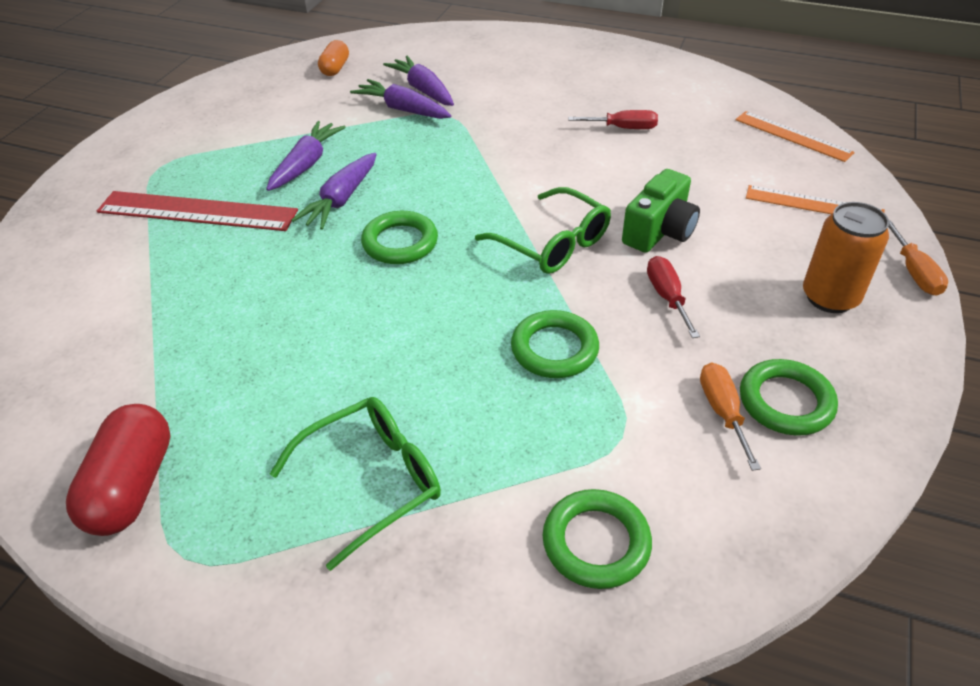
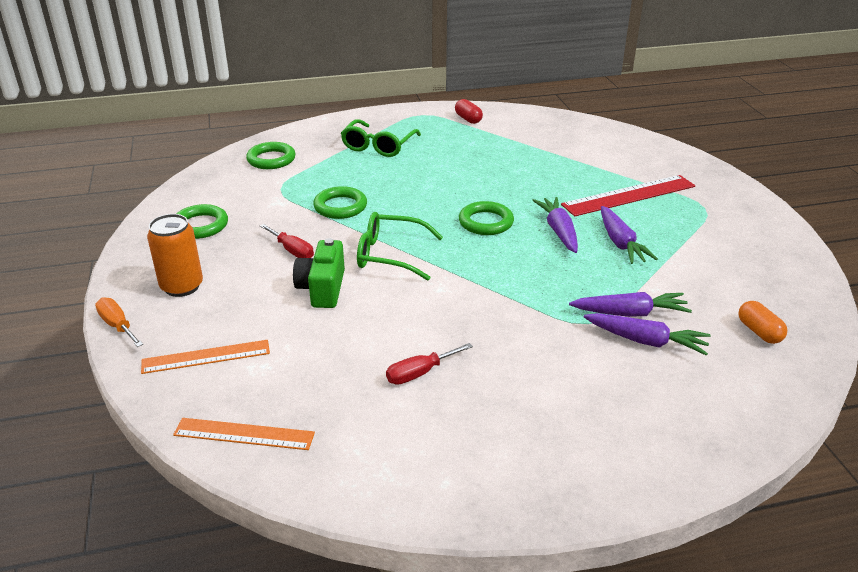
camera: 145 degrees right, 10 degrees down
red capsule [66,404,171,536] -> red capsule [455,99,483,124], size x0.59
orange screwdriver [700,362,761,471] -> none

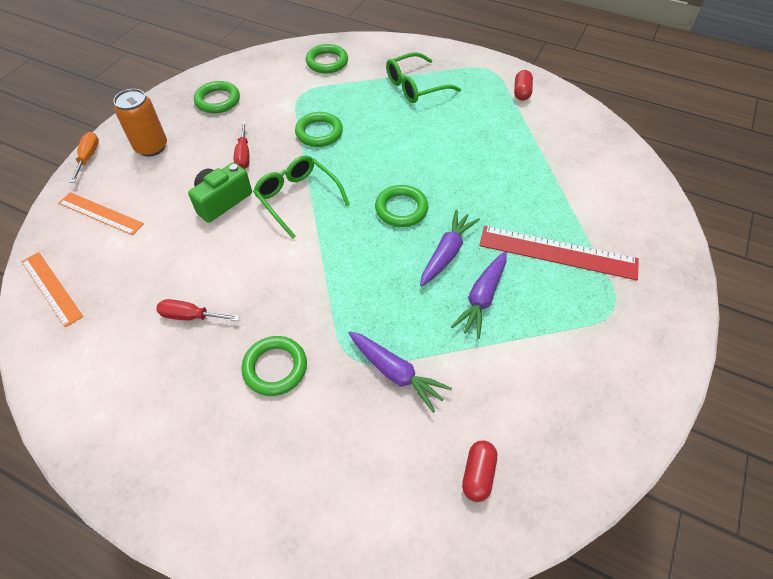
camera: 40 degrees right, 20 degrees up
purple carrot [584,313,711,356] -> none
orange capsule [738,301,787,344] -> red capsule [462,440,497,502]
none -> green ring [241,336,307,396]

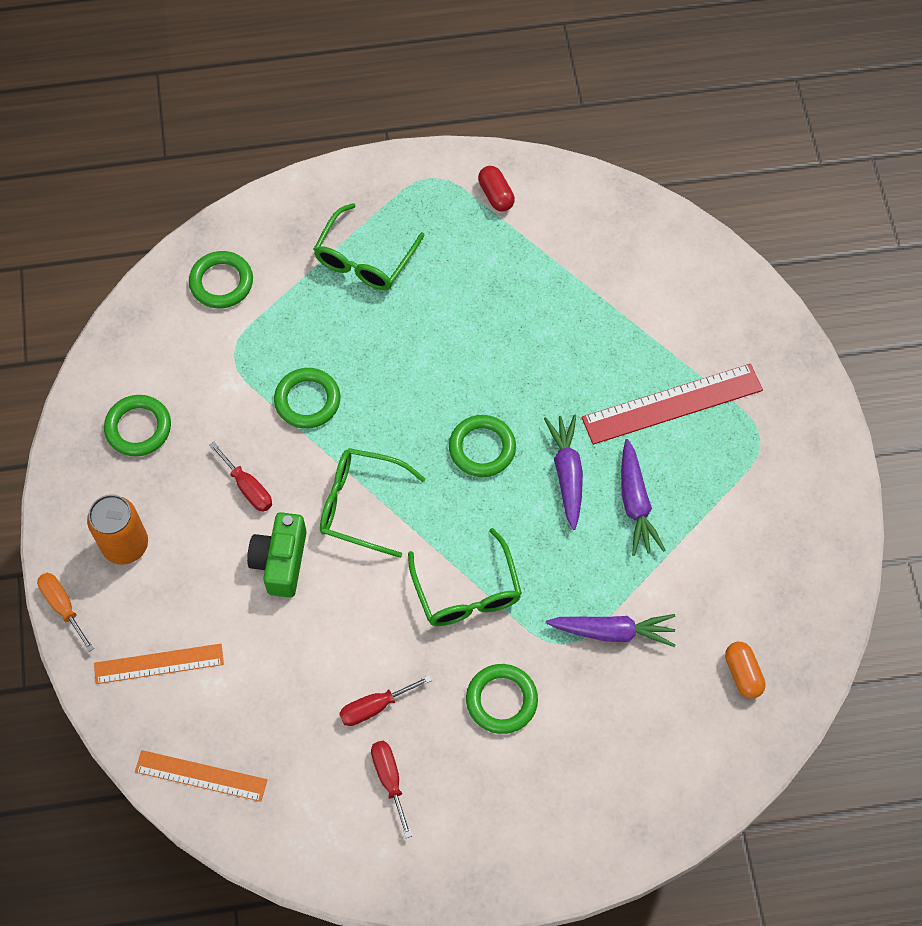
camera: 35 degrees left, 10 degrees up
red capsule [462,440,497,502] -> orange capsule [725,642,766,698]
none -> red screwdriver [371,741,412,838]
none -> green glasses [408,528,522,626]

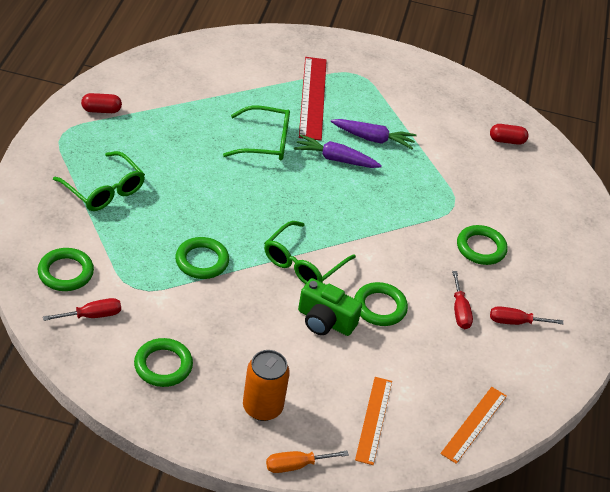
camera: 75 degrees left, 20 degrees down
red screwdriver [209,442,272,512] -> red screwdriver moved to [43,298,121,321]
green glasses [408,528,522,626] -> green glasses moved to [223,105,290,160]
green ring [449,415,516,477] -> green ring moved to [354,282,408,326]
purple carrot [546,614,675,647] -> none
orange capsule [725,642,766,698] -> red capsule [490,124,529,145]

